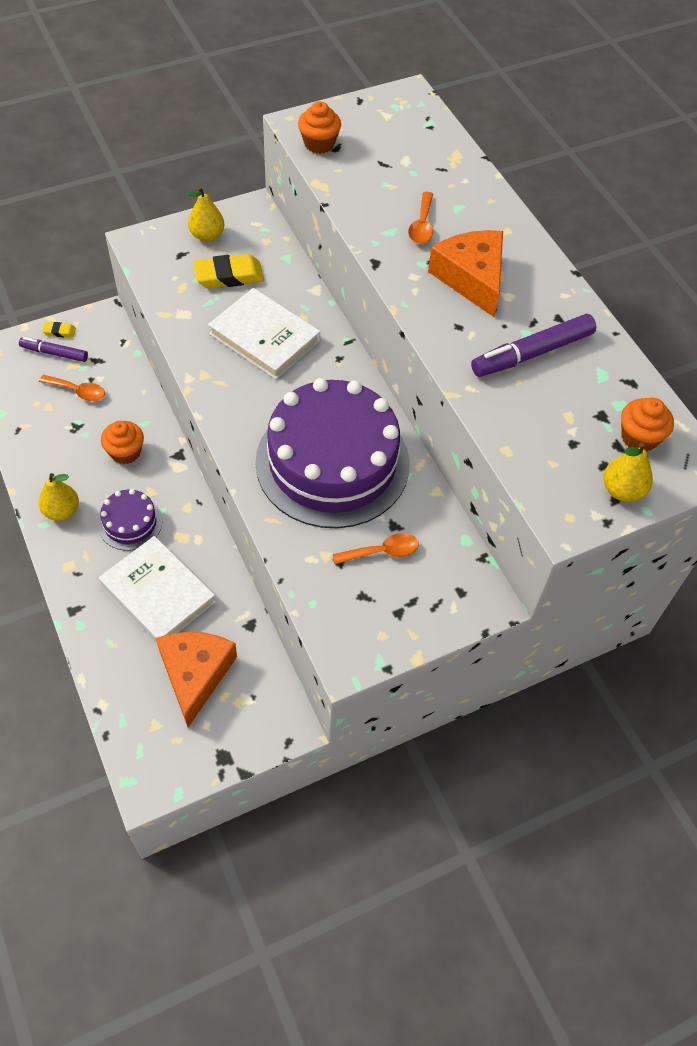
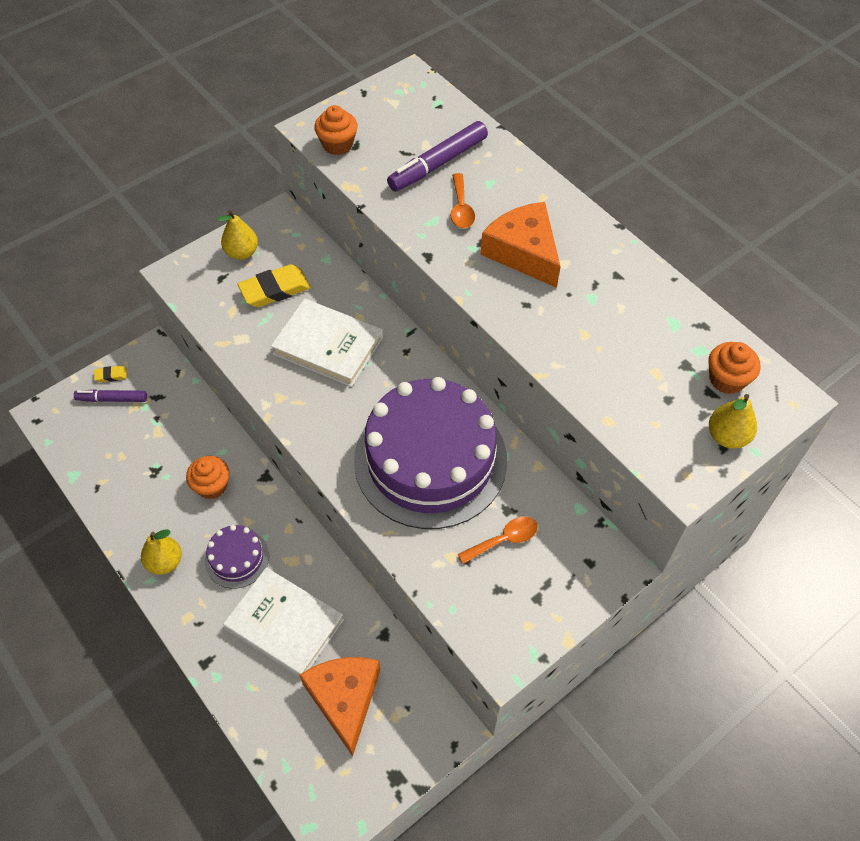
camera: 10 degrees left, 0 degrees up
orange spoon [39,375,105,401] -> none
purple marker [471,314,596,377] -> purple marker moved to [387,121,488,191]

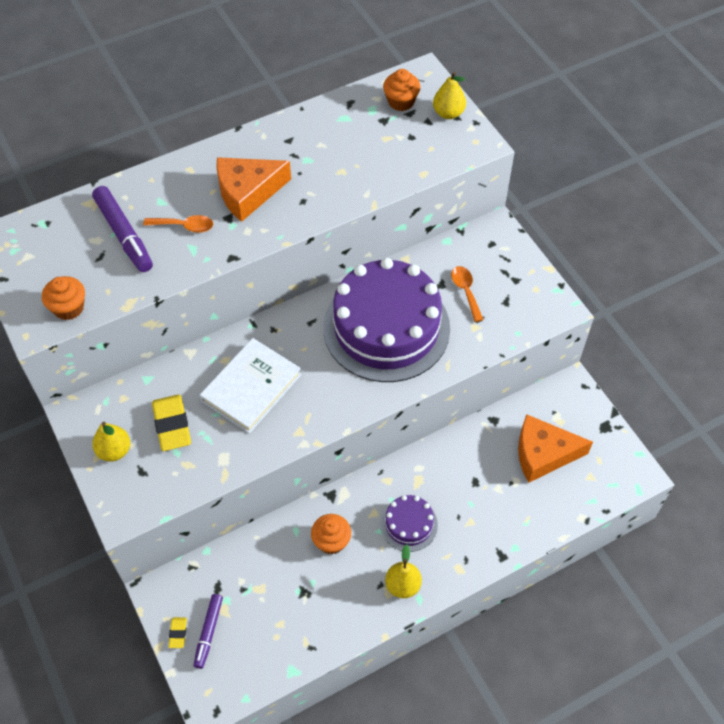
camera: 80 degrees left, 0 degrees up
white book [223,567,344,677] -> none

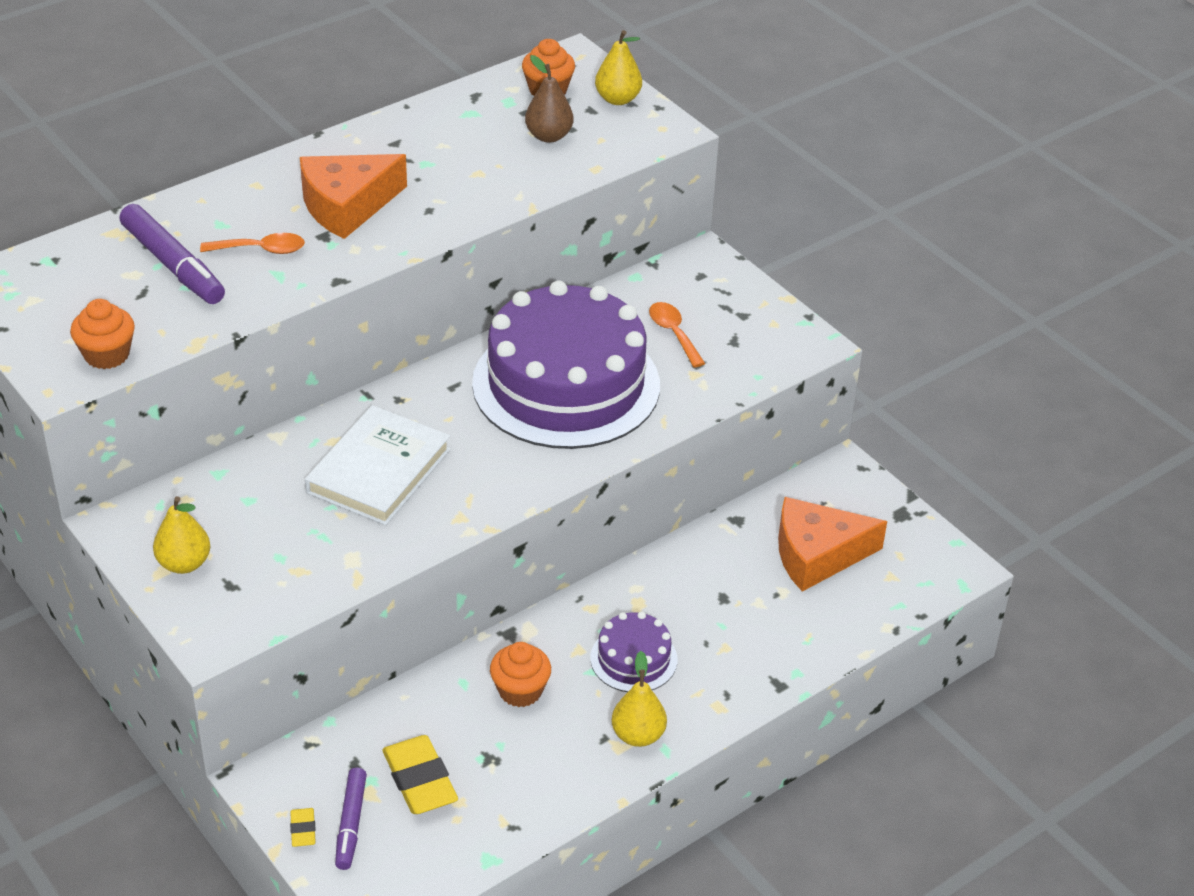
camera: 10 degrees left, 15 degrees down
yellow eraser [152,394,191,451] -> yellow eraser moved to [383,735,458,814]
none -> brown pear [525,55,573,143]

